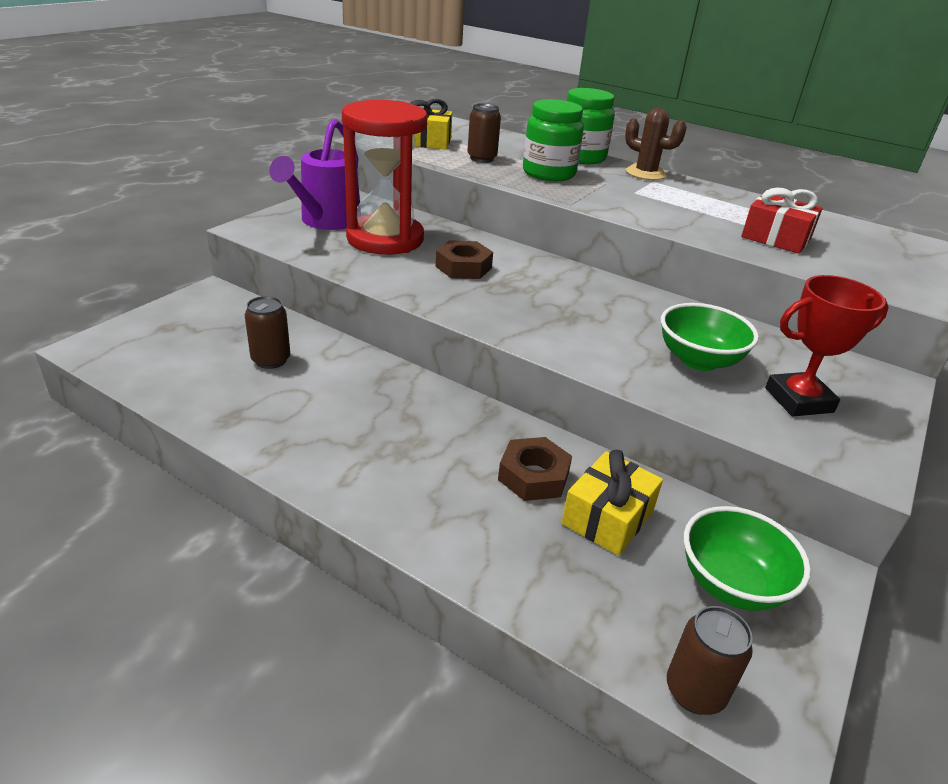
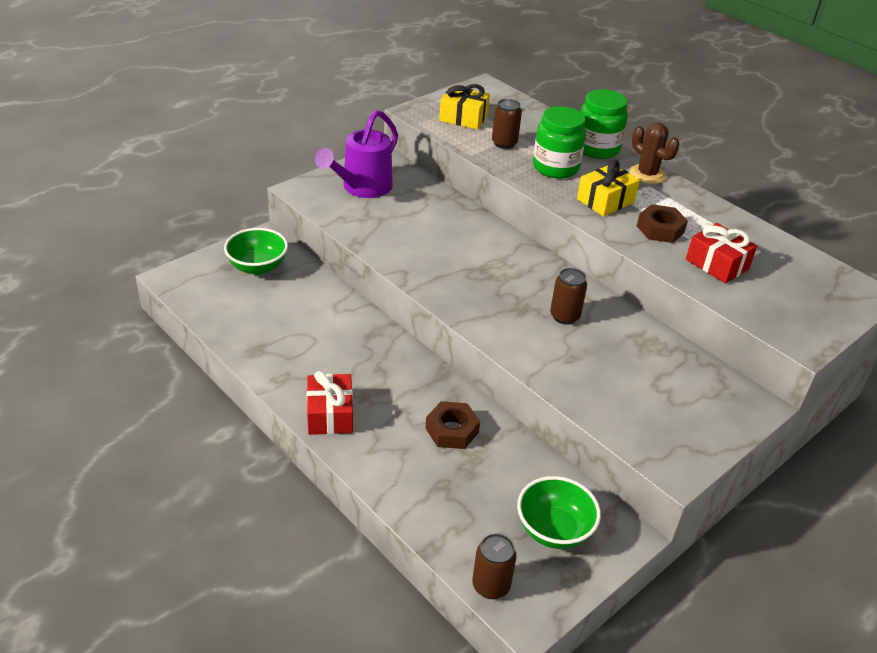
camera: 15 degrees right, 5 degrees up
brown can [245,296,290,369] -> brown can moved to [550,268,587,325]
red hourglass [342,100,427,255] -> none
brown nut [436,240,493,279] -> brown nut moved to [637,204,688,243]
yellow gift [562,450,663,556] -> yellow gift moved to [577,160,640,216]
green bowl [661,303,759,371] -> green bowl moved to [224,228,288,275]
red trophy [765,275,889,416] -> none
none -> red gift [307,371,353,435]

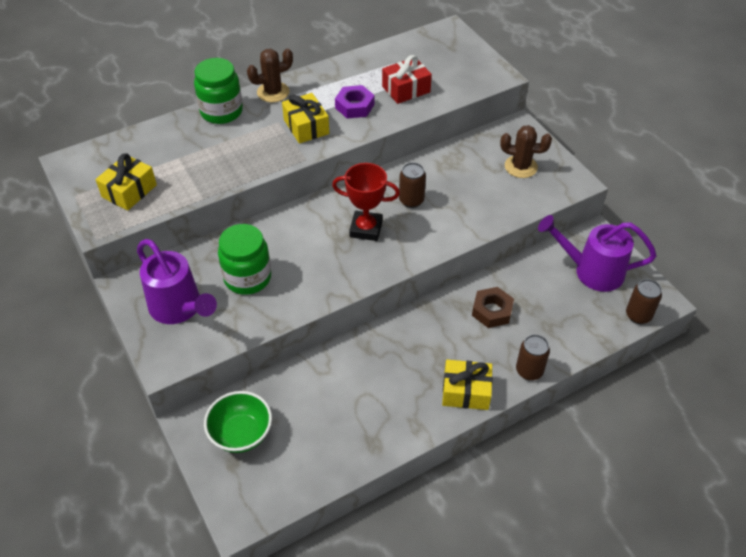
camera: 75 degrees left, 10 degrees up
red gift [307,371,353,435] -> yellow gift [442,360,493,410]
brown can [492,99,522,149] -> brown can moved to [516,334,550,381]
green bowl [517,476,601,549] -> purple watering can [538,215,657,292]
green jar [533,106,586,179] -> green jar moved to [218,224,271,295]
brown nut [637,204,688,243] -> purple nut [335,85,374,119]
none -> red trophy [332,163,400,241]
none -> brown cactus [500,125,552,178]

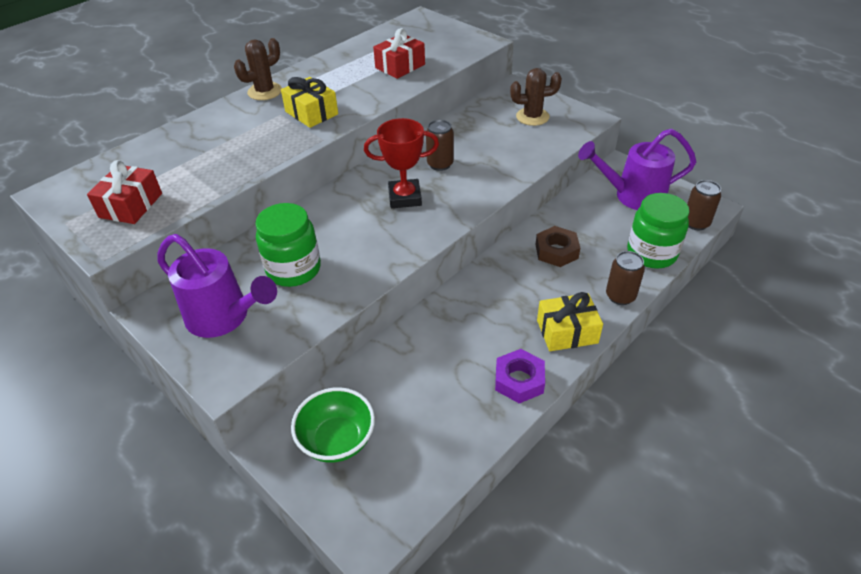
camera: 15 degrees left, 5 degrees down
yellow gift [96,153,157,211] -> red gift [87,160,162,224]
green jar [194,58,243,124] -> green jar moved to [627,193,689,269]
purple nut [335,85,374,119] -> purple nut moved to [495,349,545,404]

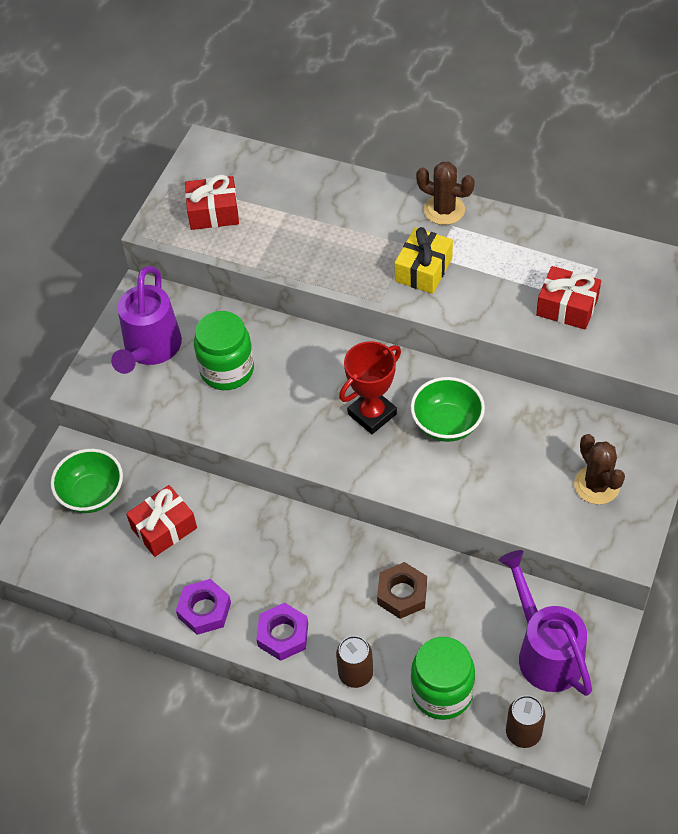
camera: 70 degrees right, 10 degrees up
red trophy [364,118,439,208] -> red trophy turned 75 degrees clockwise [339,341,401,434]
brown can [426,120,454,171] -> green bowl [411,377,485,442]
yellow gift [537,292,603,351] -> purple nut [256,603,308,661]
none -> red gift [126,485,197,557]

